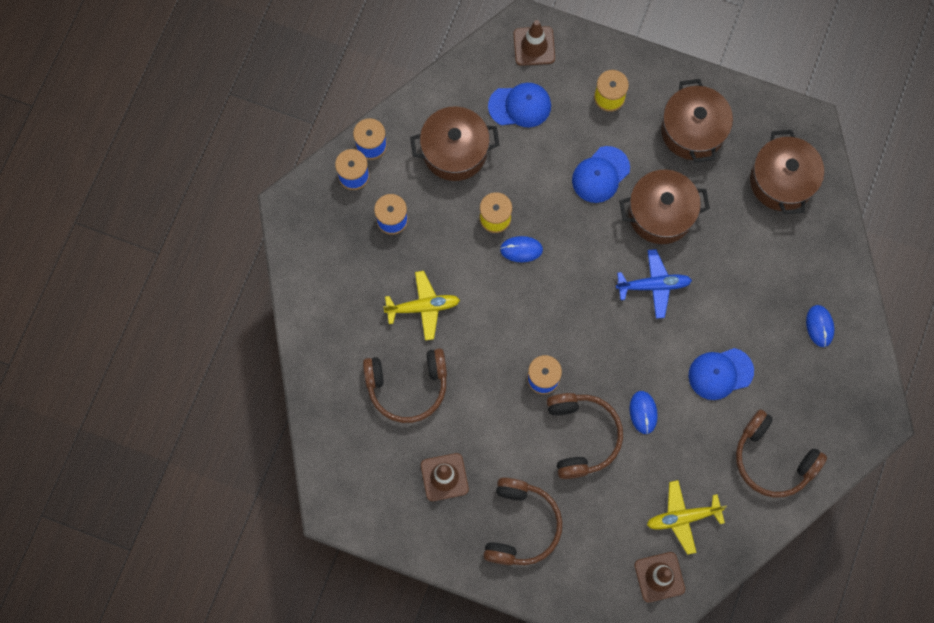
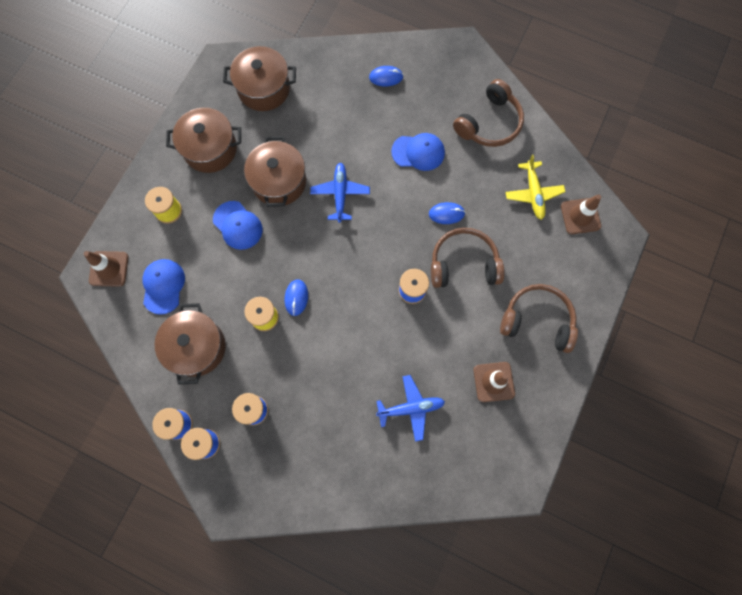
camera: 85 degrees left, 0 degrees up
brown headphones [363,348,447,423] -> blue plane [376,375,445,441]
yellow plane [383,271,460,341] -> none
blue cap [688,348,754,400] -> blue cap turned 75 degrees counterclockwise [391,133,445,171]

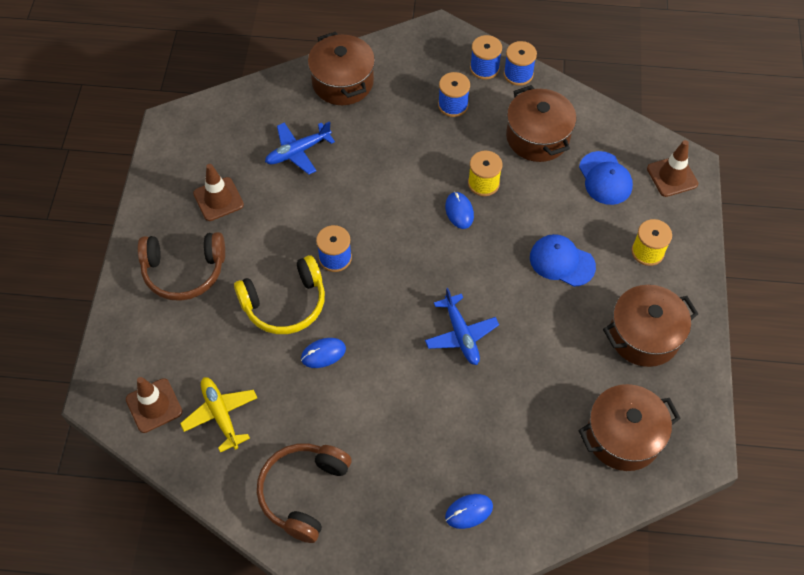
camera: 160 degrees right, 15 degrees down
brown pot [244,136,306,207] -> brown pot moved to [308,32,375,105]
blue cap [391,133,445,171] -> none
brown headphones [431,228,504,288] -> yellow headphones [234,255,325,334]

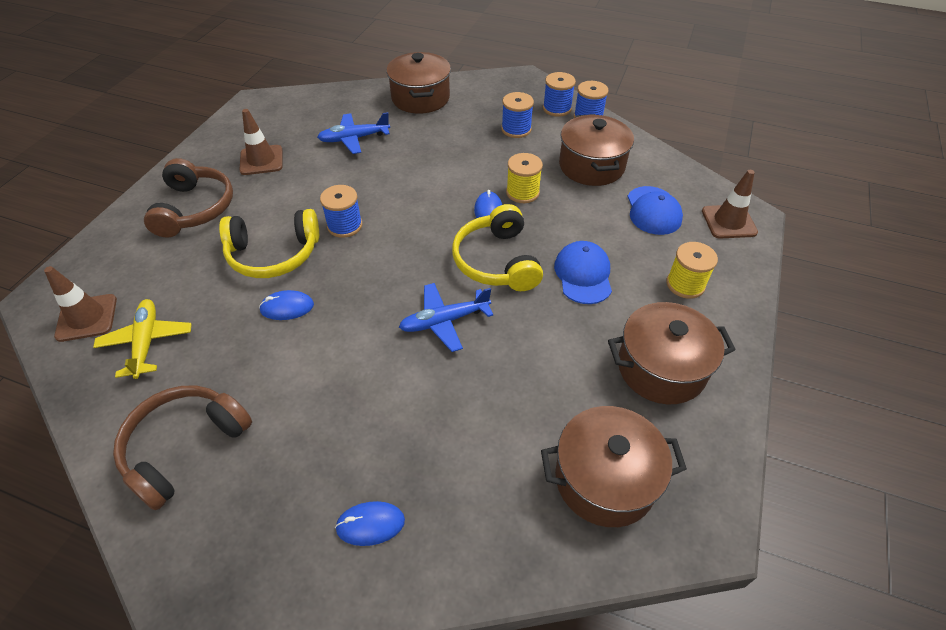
camera: 15 degrees right, 10 degrees down
brown headphones [138,232,225,301] -> brown headphones turned 105 degrees counterclockwise [144,158,233,237]
blue plane [425,288,499,365] -> blue plane turned 75 degrees clockwise [399,283,493,352]
blue cap [530,234,596,287] -> blue cap turned 45 degrees clockwise [554,241,612,304]
none -> yellow headphones [452,204,543,291]

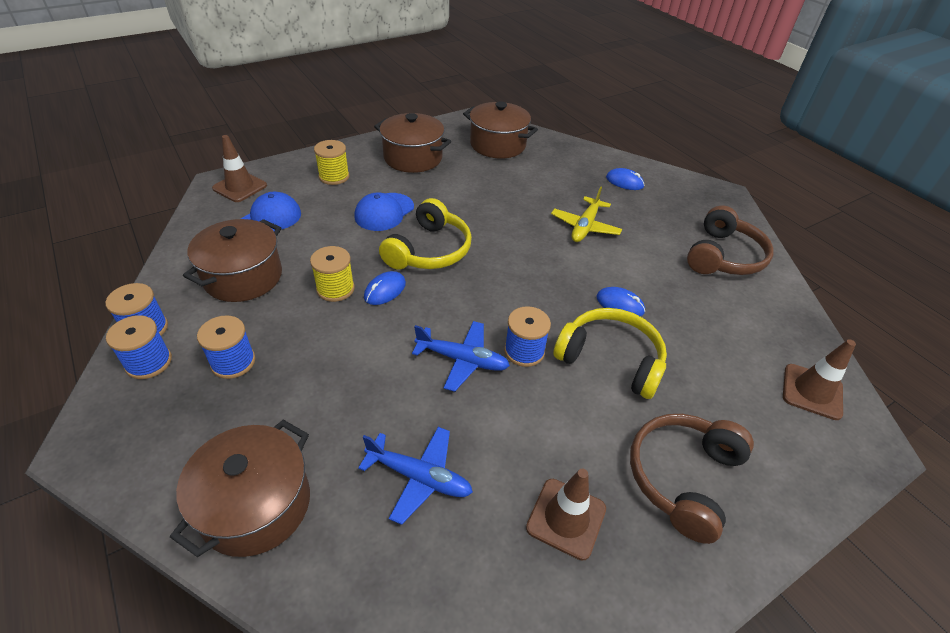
camera: 145 degrees left, 5 degrees down
yellow plane [93,299,191,379] -> yellow plane moved to [551,187,622,242]
brown headphones [113,386,252,510] -> brown headphones turned 45 degrees counterclockwise [687,206,774,275]
blue plane [399,283,493,352] -> blue plane moved to [412,321,510,392]

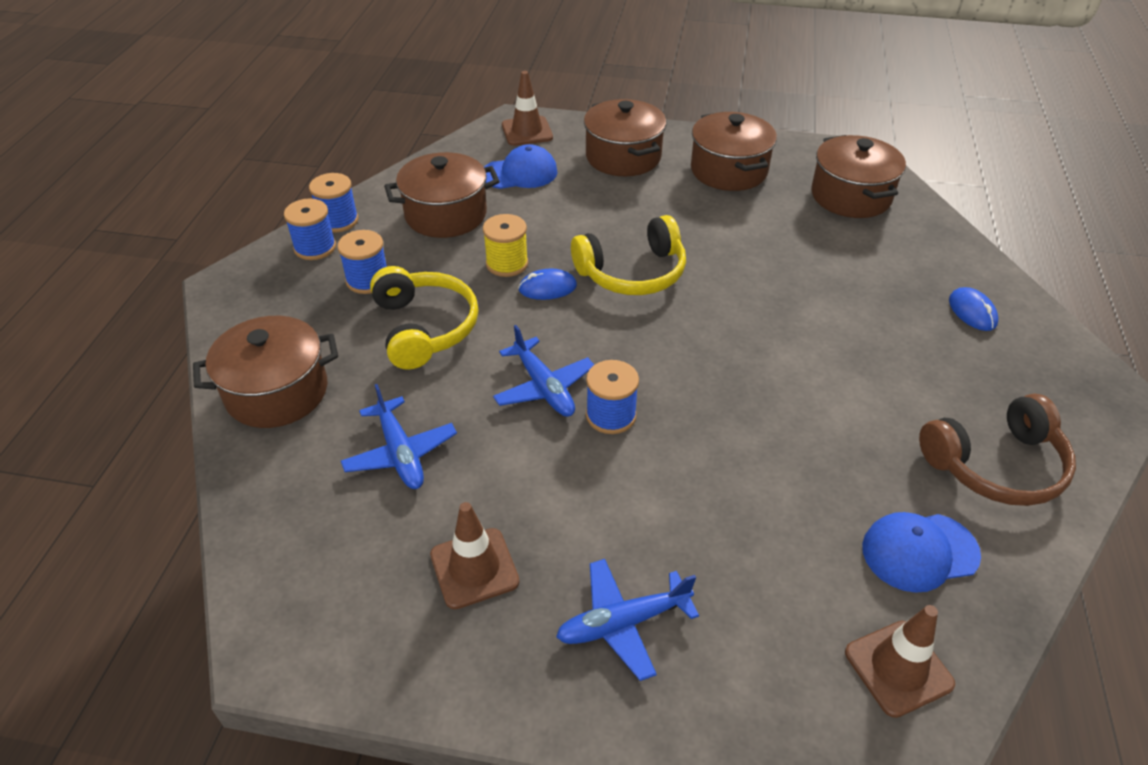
camera: 45 degrees right, 0 degrees up
yellow spool [314,140,349,185] -> brown pot [584,99,666,176]
blue cap [354,192,414,231] -> blue cap moved to [862,512,981,593]
yellow plane [551,187,622,242] -> none
yellow headphones [553,308,667,399] -> yellow headphones moved to [370,266,478,370]
blue mouse [596,287,645,316] -> none
brown headphones [630,414,754,544] -> blue plane [556,559,699,681]

